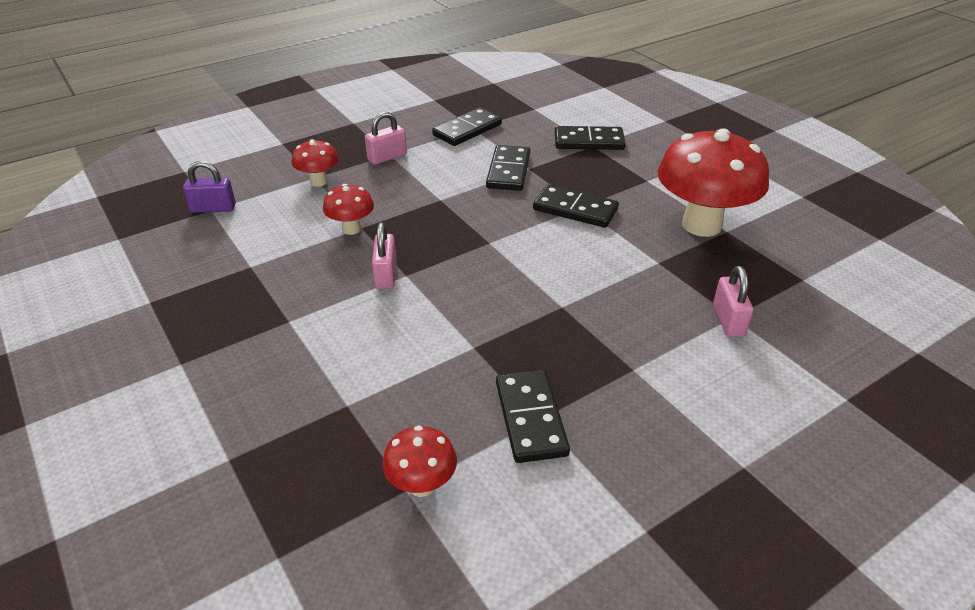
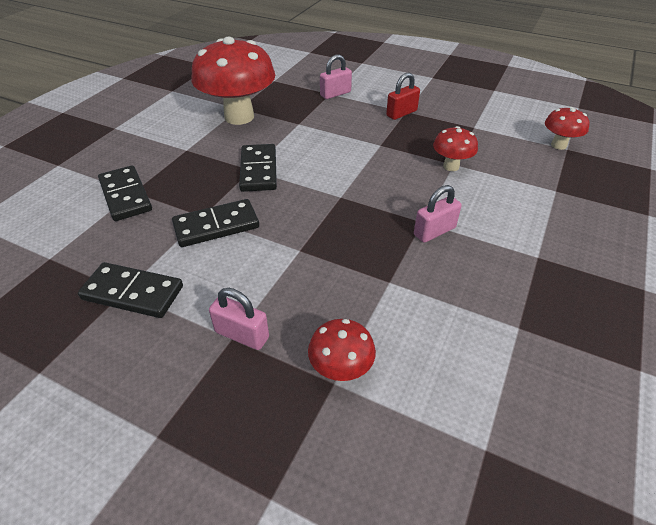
camera: 120 degrees left, 5 degrees up
purple padlock [183,161,236,213] -> none
red mushroom [323,184,374,235] -> red mushroom moved to [433,126,478,171]
black domino [496,370,570,463] -> none
none -> red padlock [386,72,420,120]

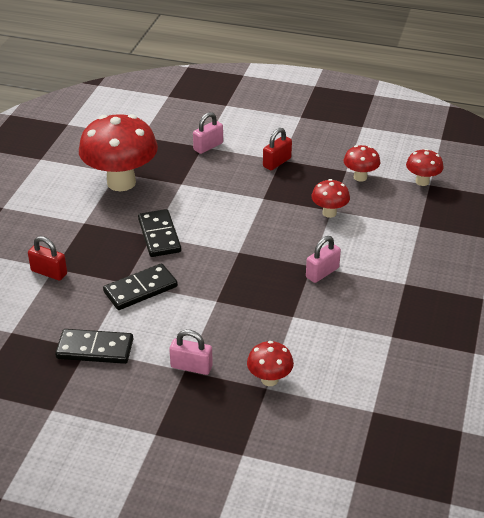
camera: 10 degrees left, 5 degrees down
black domino [98,165,152,221] -> red padlock [28,236,67,281]
none -> red mushroom [344,145,380,182]

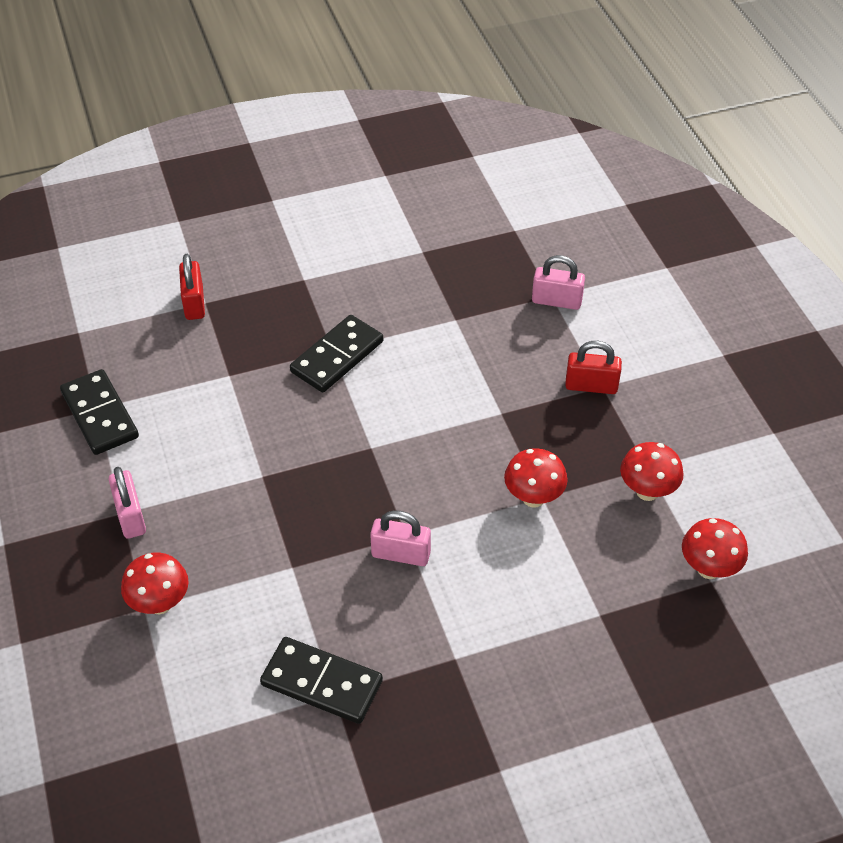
camera: 55 degrees right, 10 degrees up
red mushroom [79,114,158,191] -> none
black domino [103,263,178,310] -> black domino moved to [260,637,383,724]

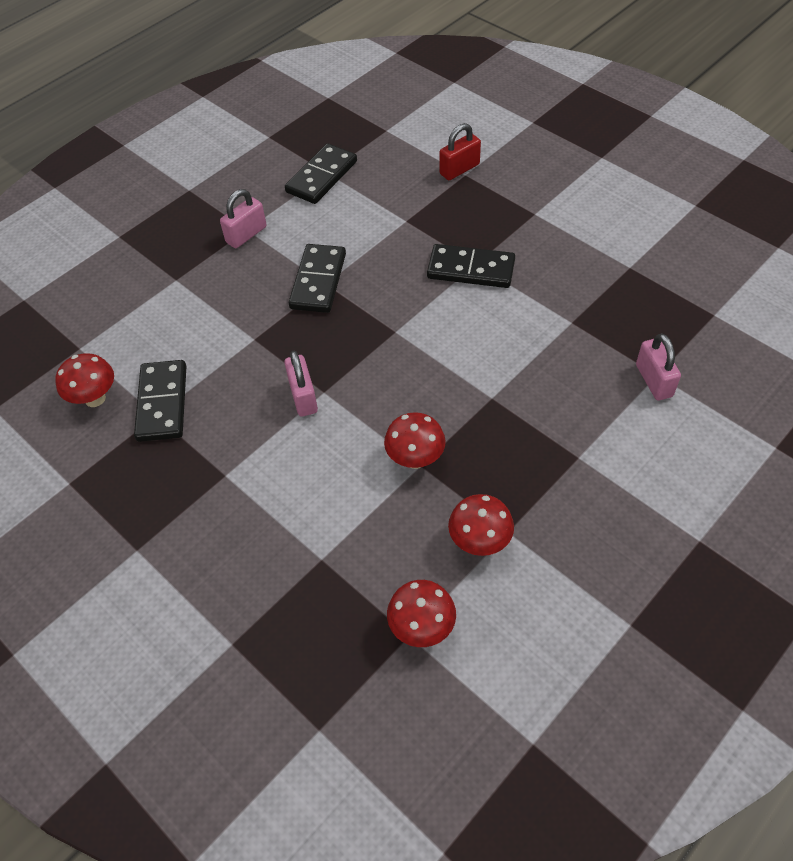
camera: 65 degrees right, 5 degrees up
red mushroom [121,553,189,614] -> red mushroom moved to [55,353,114,407]
red padlock [565,341,622,394] -> none
none -> black domino [289,244,346,313]

